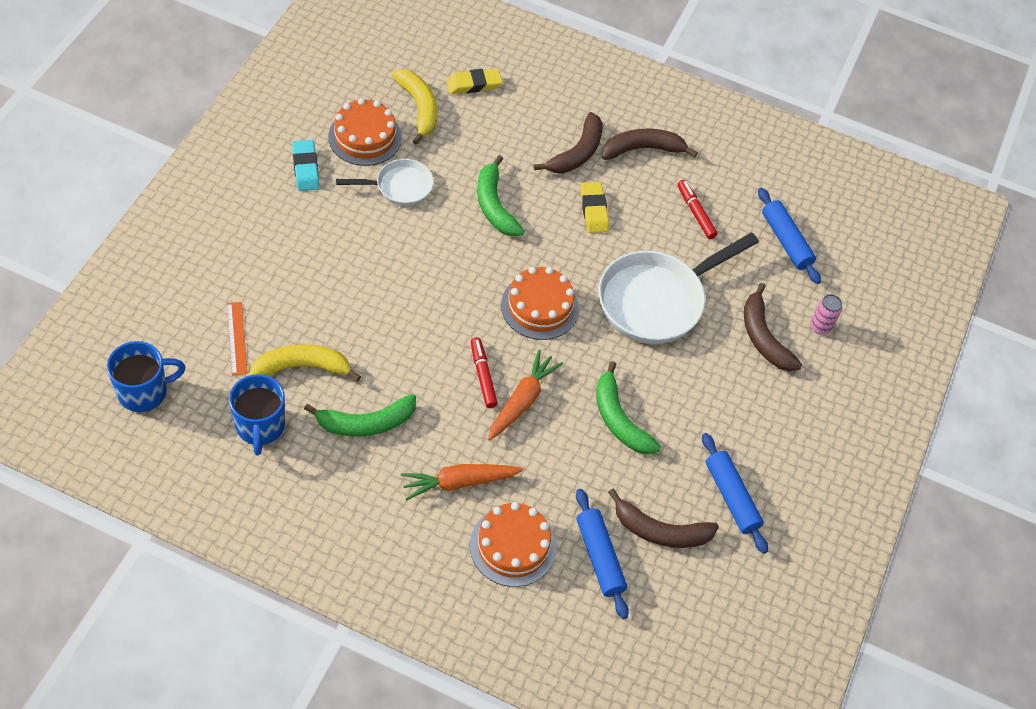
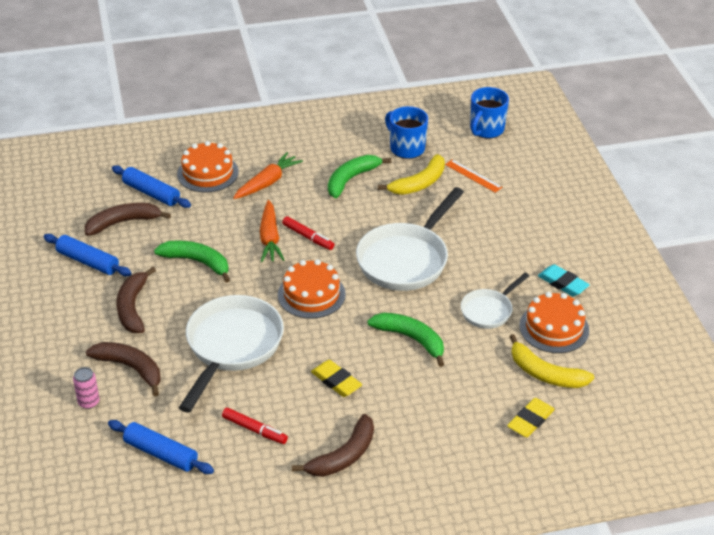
camera: 150 degrees right, 15 degrees down
brown banana [534,112,603,173] -> brown banana moved to [117,267,156,333]
none -> white pan [356,187,464,291]

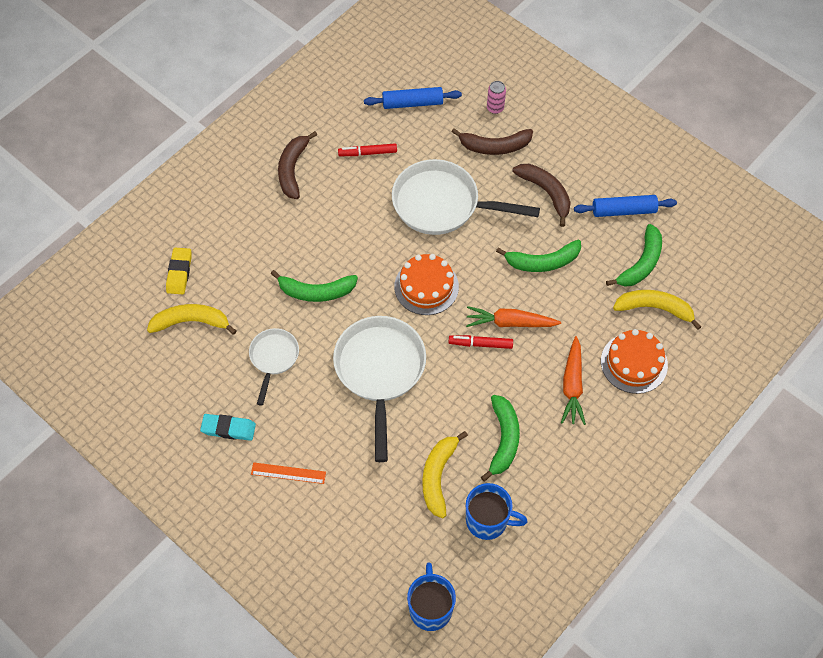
camera: 145 degrees right, 20 degrees up
brown banana [85,203,171,236] -> green banana [606,224,662,287]
blue rolling pin [112,165,191,208] -> yellow banana [613,290,701,330]
white pan [179,295,284,413] -> white pan turned 120 degrees clockwise [392,159,540,235]
orange carrot [260,200,284,262] -> orange carrot turned 45 degrees counterclockwise [466,306,561,327]
yellow eraser [311,360,362,397] -> none
orange ruler [445,159,502,193] -> orange ruler moved to [251,462,326,484]
orange cake [519,292,589,353] -> none

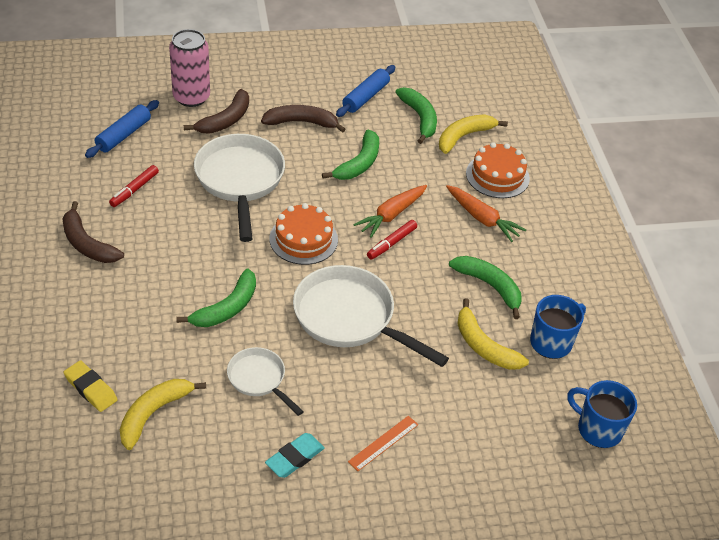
camera: 55 degrees left, 15 degrees down
white pan [392,159,540,235] -> white pan turned 120 degrees clockwise [194,134,285,242]
pink can [487,81,506,114] -> pink can [169,29,210,107], size x2.06

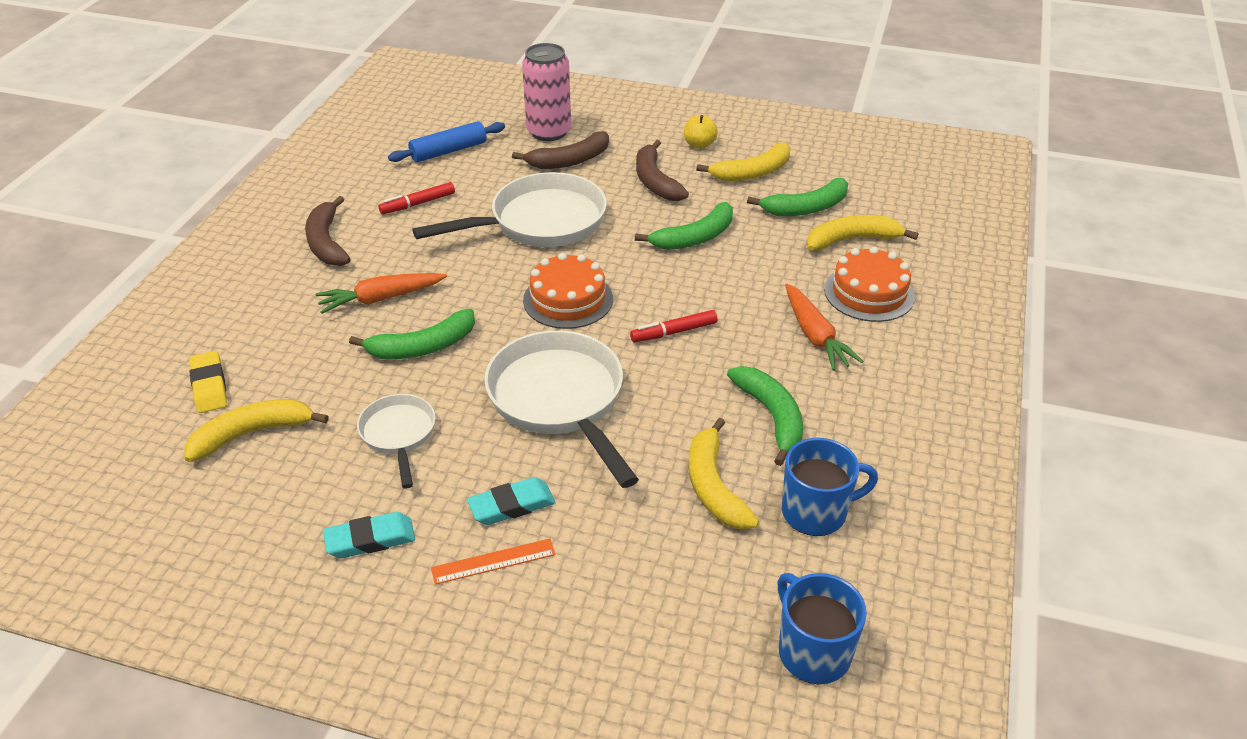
camera: 30 degrees right, 5 degrees down
white pan [194,134,285,242] -> white pan turned 45 degrees clockwise [412,172,607,247]
brown banana [261,105,345,133] -> brown banana turned 135 degrees counterclockwise [636,140,689,201]
blue rolling pin [336,65,395,117] -> yellow banana [696,142,791,181]
orange carrot [353,185,427,238] -> orange carrot moved to [315,273,447,314]
green banana [396,87,437,144] -> green banana turned 60 degrees clockwise [747,178,848,216]
none -> turquoise eraser [467,477,556,525]
none -> yellow apple [684,115,718,149]

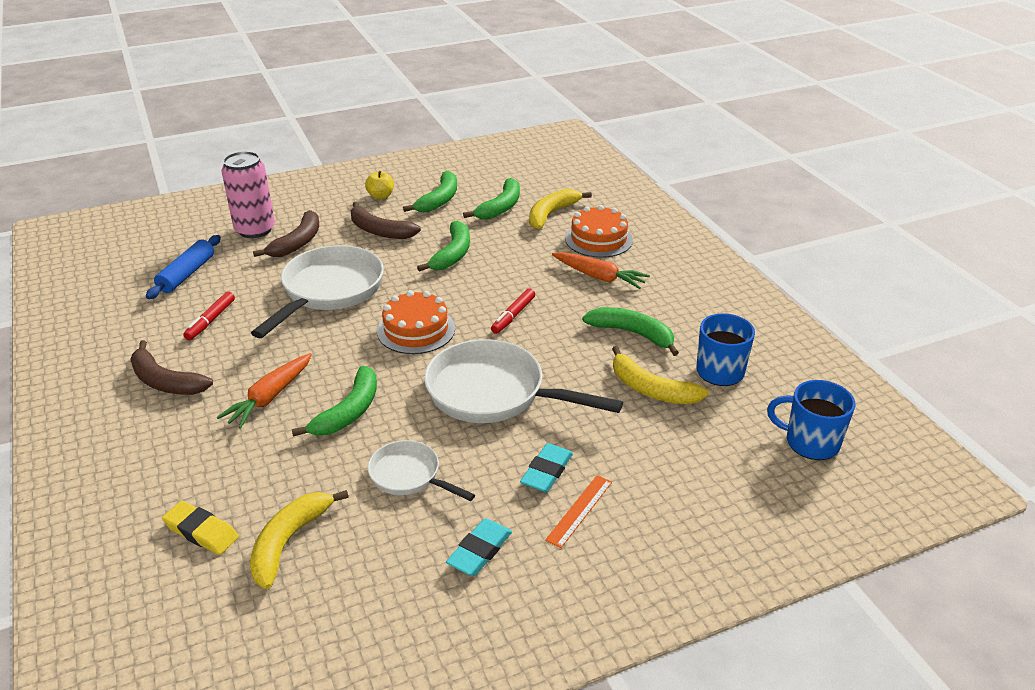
camera: 40 degrees left, 5 degrees down
yellow banana [696,142,791,181] -> green banana [403,171,457,212]

